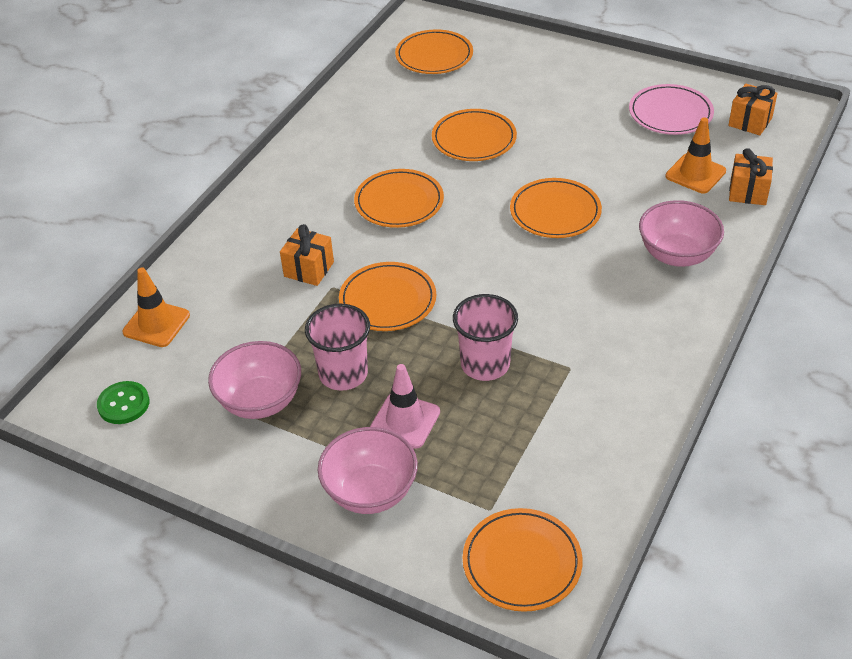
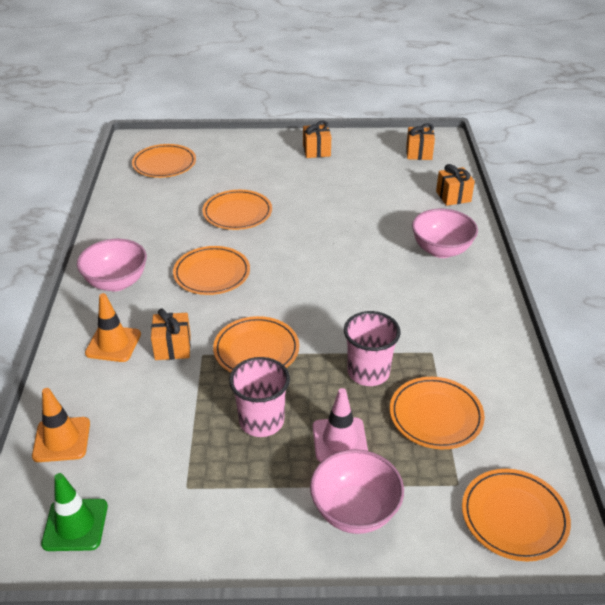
camera: 30 degrees left, 5 degrees down
green button [97,381,149,424] -> green traffic cone [41,473,108,551]
pink bowl [208,341,301,419] -> pink bowl moved to [77,239,147,291]
orange plate [510,178,602,238] -> orange plate moved to [390,377,485,449]
pink plate [629,84,714,135] -> none
orange traffic cone [666,117,726,194] -> orange traffic cone moved to [85,293,141,362]
none -> orange gift [303,120,331,158]

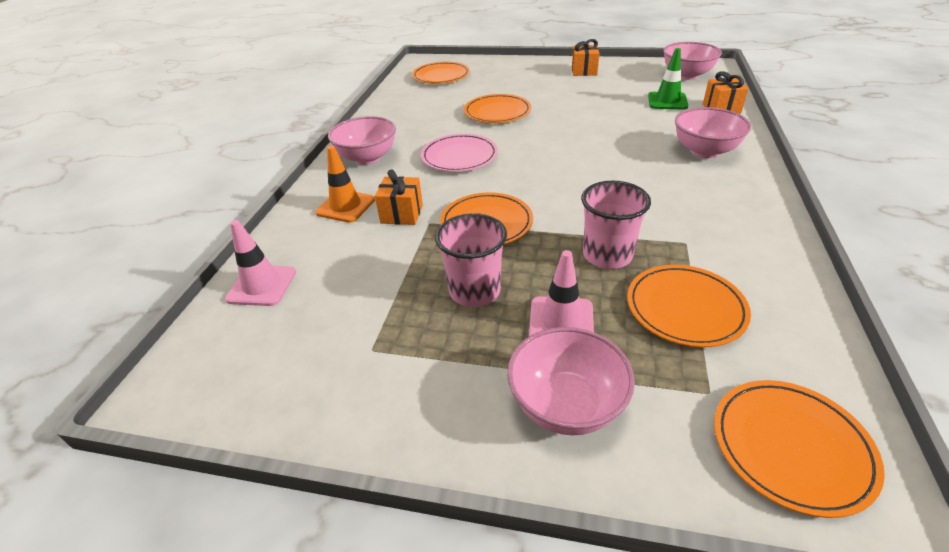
camera: 15 degrees right, 0 degrees up
orange traffic cone [32,388,90,462] -> pink traffic cone [225,220,296,306]
green traffic cone [41,473,108,551] -> green traffic cone moved to [648,48,688,110]
orange plate [173,246,250,295] -> pink plate [421,134,498,172]
orange gift [406,123,435,160] -> pink bowl [664,42,722,80]

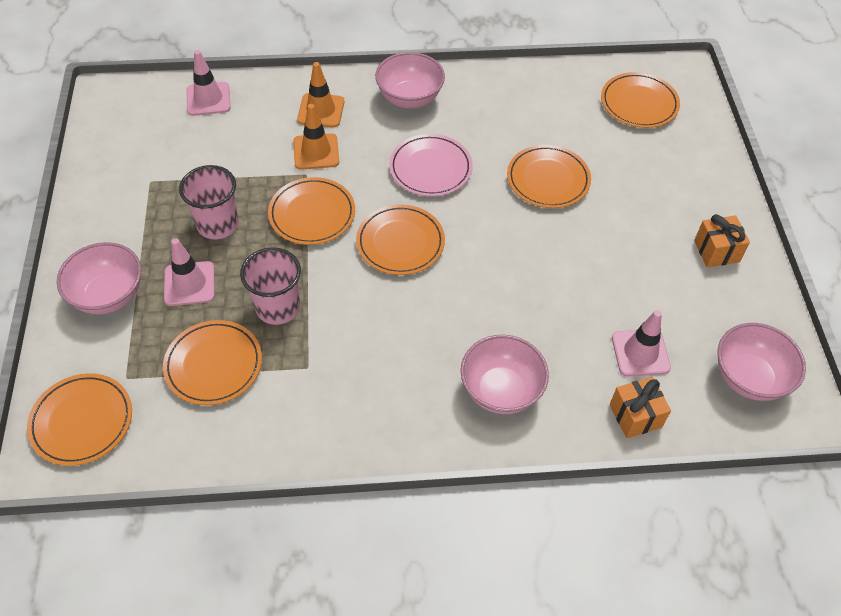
camera: 70 degrees right, 15 degrees up
orange gift [375,169,423,225] -> orange traffic cone [293,104,339,170]
green traffic cone [648,48,688,110] -> pink traffic cone [612,310,671,377]
none -> orange plate [356,204,445,275]

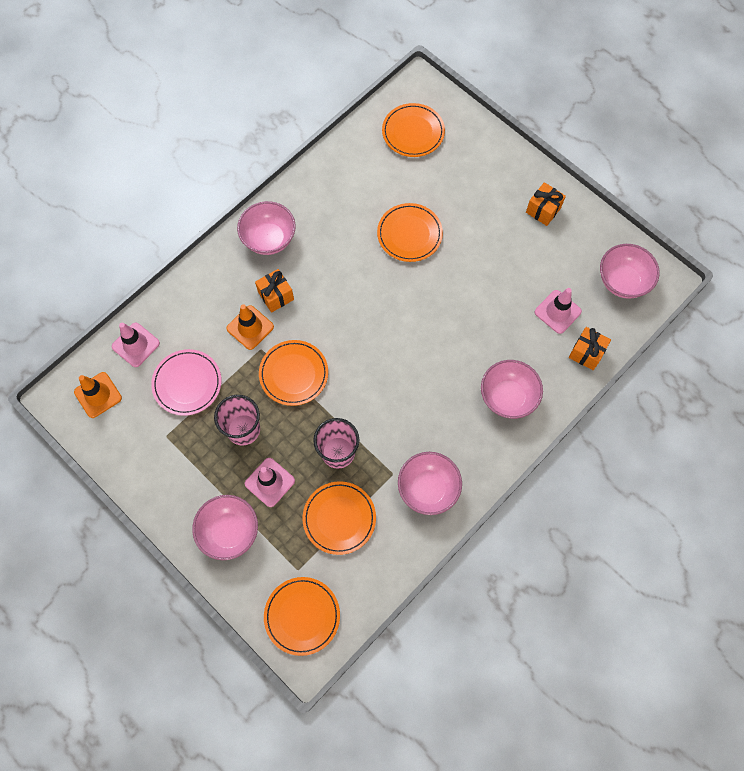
camera: 40 degrees left, 15 degrees up
orange traffic cone [297,62,344,127] -> orange traffic cone moved to [74,372,122,418]
orange plate [356,204,445,275] -> none
pink plate [389,134,473,197] -> pink plate moved to [151,349,222,416]
none -> orange gift [255,269,294,313]
none -> pink bowl [398,452,462,515]

